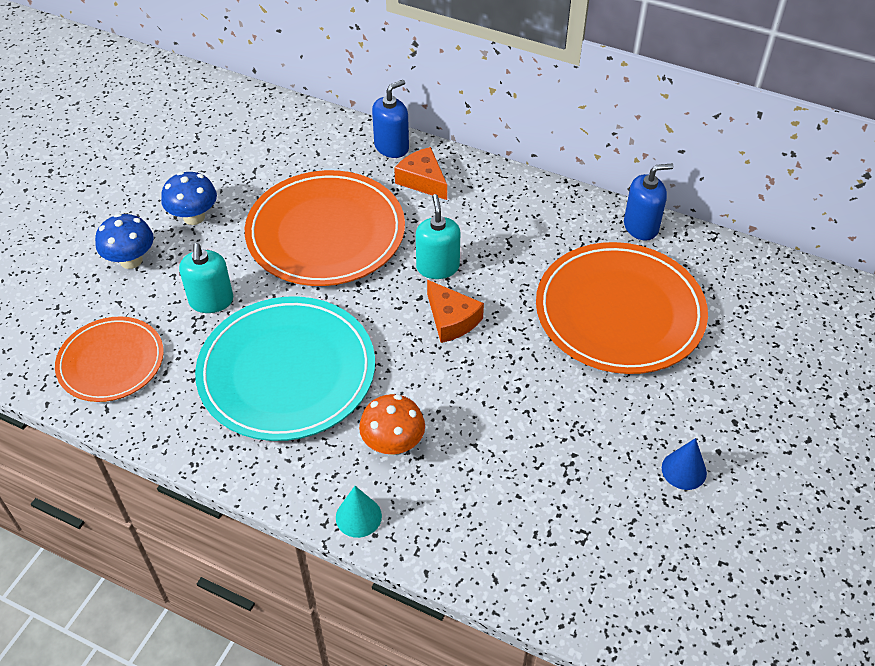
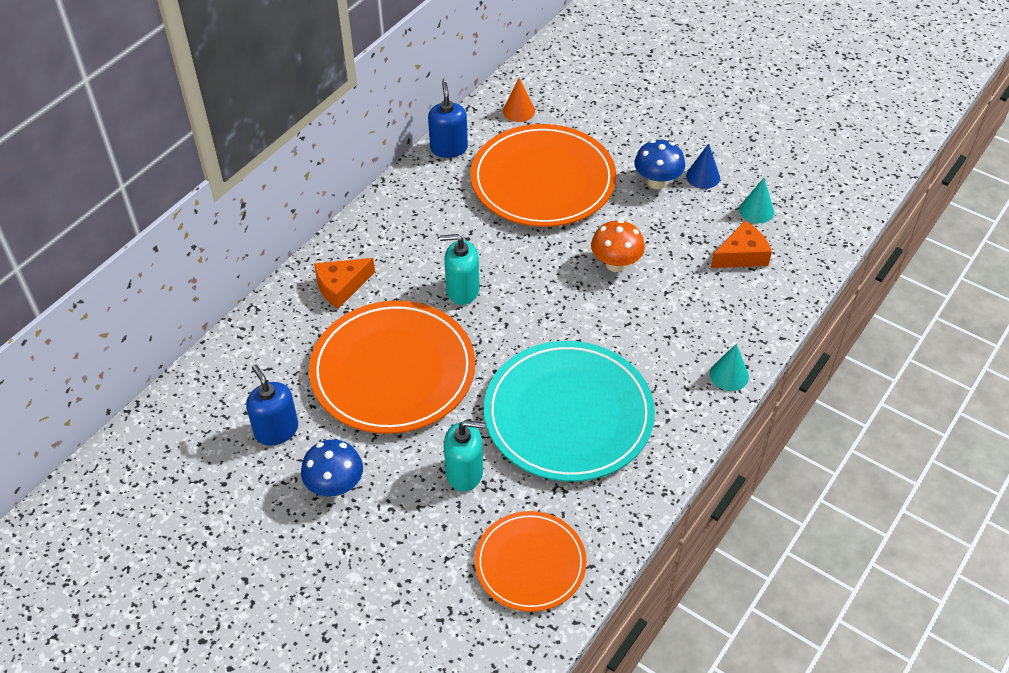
camera: 80 degrees left, 0 degrees up
blue mushroom [95,214,154,269] -> blue mushroom moved to [634,140,685,189]
orange mushroom [359,394,425,455] -> orange mushroom moved to [591,220,645,272]
blue soap dispenser [372,80,409,158] -> blue soap dispenser moved to [246,364,298,446]
orange cheese [427,280,484,343] -> orange cheese moved to [711,221,772,268]
none -> orange cone [503,78,535,122]
none -> turquoise cone [739,178,774,223]

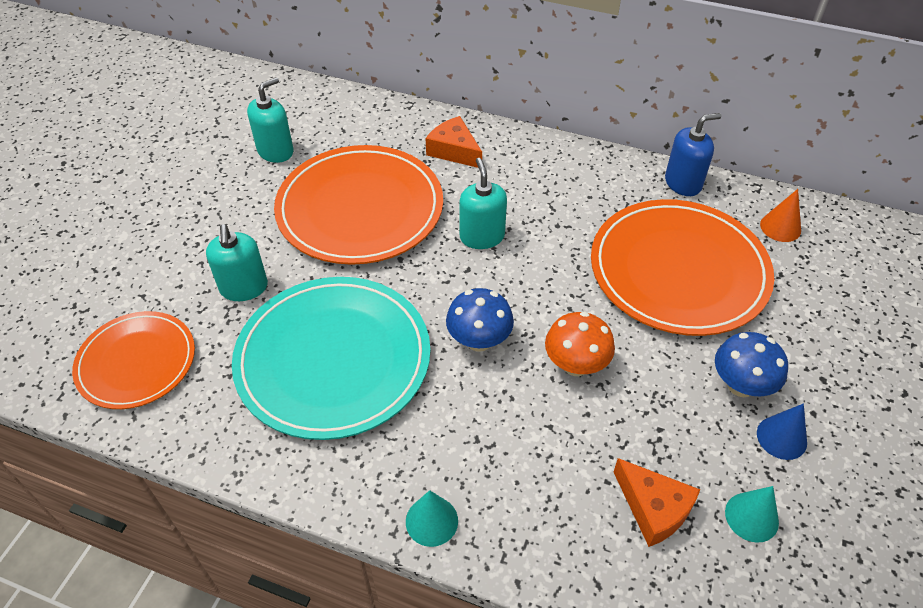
camera: 75 degrees right, 0 degrees up
blue soap dispenser [246,364,298,446] -> turquoise soap dispenser [247,77,294,163]
blue mushroom [301,439,363,497] -> blue mushroom moved to [446,288,514,352]

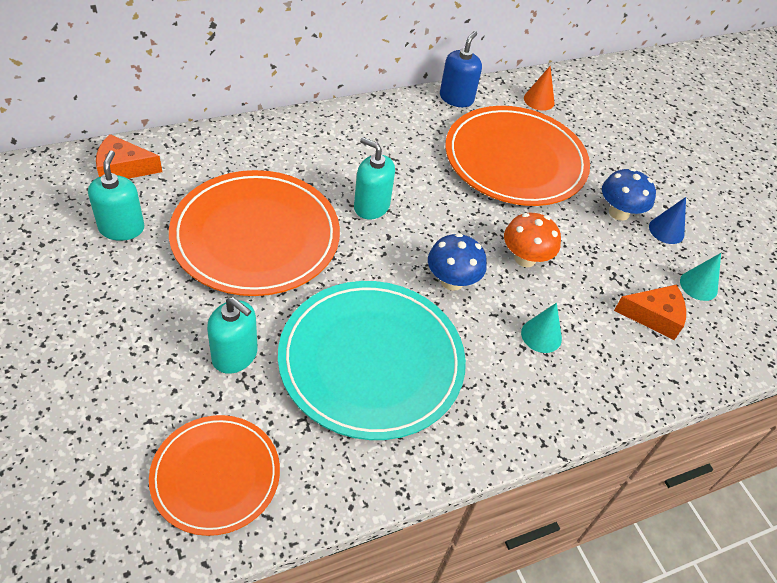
camera: 50 degrees left, 0 degrees up
turquoise cone [406,490,458,547] -> turquoise cone moved to [521,303,562,353]
orange cheese [426,116,482,168] -> orange cheese moved to [96,134,162,179]

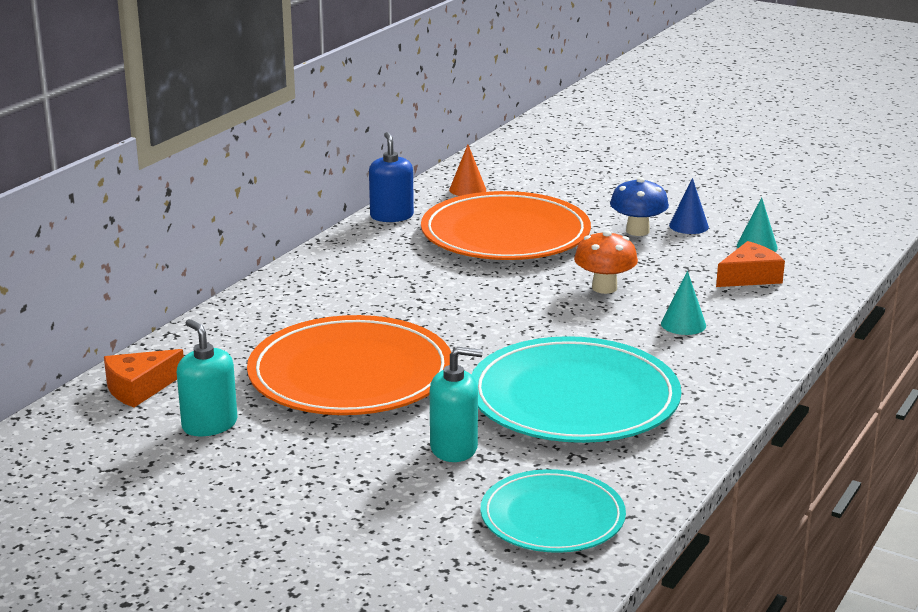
camera: 30 degrees left, 25 degrees down
orange plate [149,415,280,536] -> turquoise plate [481,469,626,553]
turquoise soap dispenser [354,137,395,219] -> none
blue mushroom [428,233,487,291] -> none

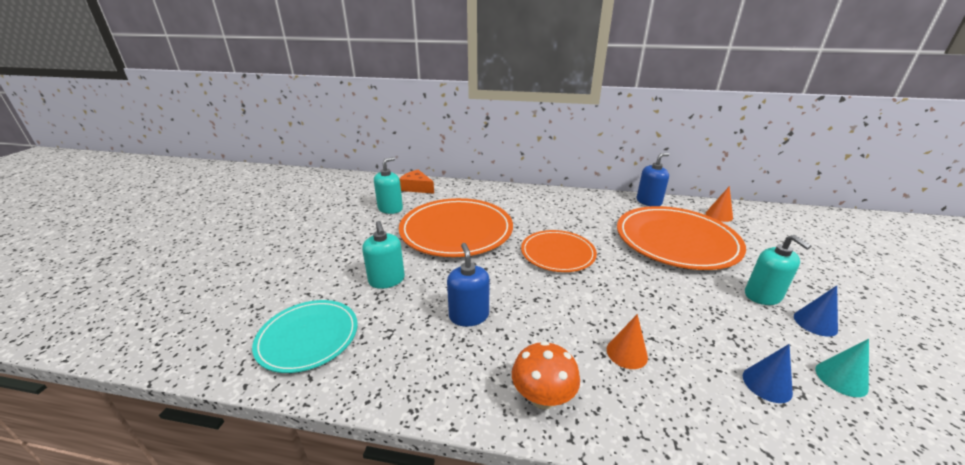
camera: 70 degrees right, 5 degrees up
turquoise plate [471,336,681,443] -> blue soap dispenser [447,243,490,327]
orange mushroom [574,230,638,294] -> orange mushroom moved to [512,341,580,409]
blue mushroom [610,177,669,236] -> turquoise soap dispenser [745,235,811,305]
turquoise cone [661,271,706,335] -> orange cone [607,314,648,369]
orange cheese [716,241,785,287] -> blue cone [743,344,793,403]
none -> orange plate [521,230,597,272]

